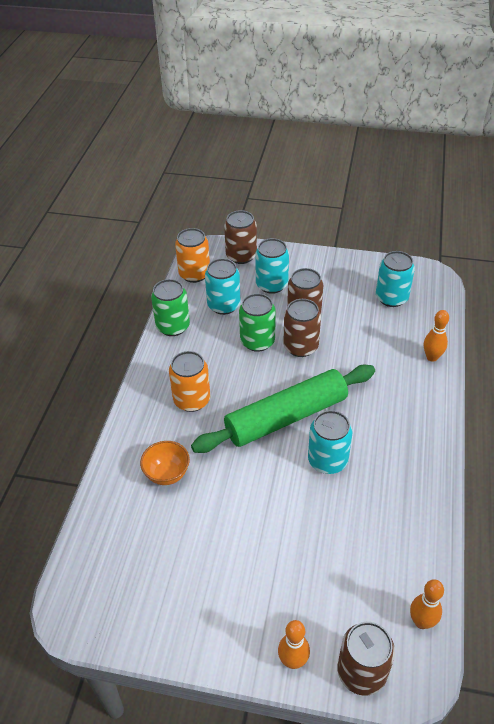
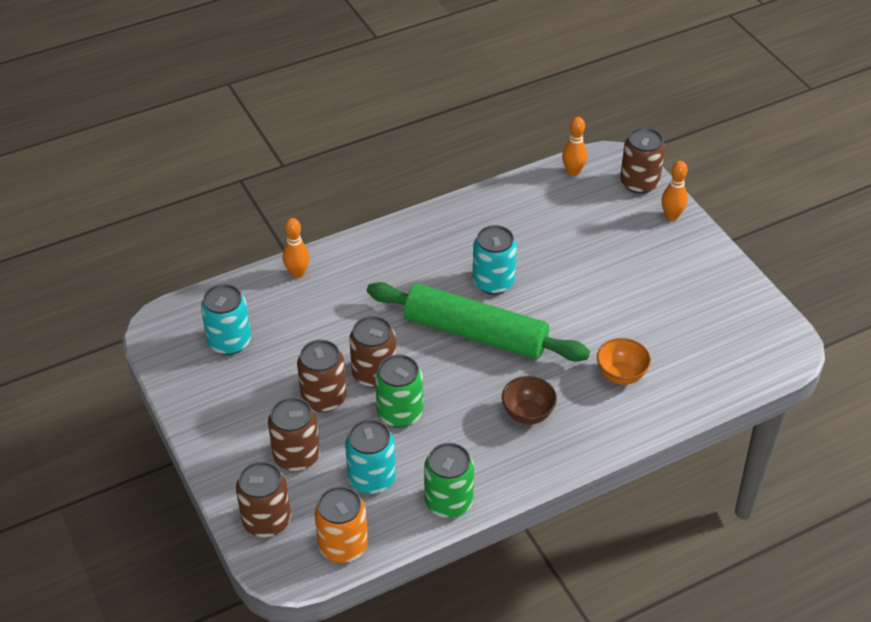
camera: 130 degrees left, 0 degrees up
orange can [169,351,210,412] -> brown bowl [502,376,557,424]
turquoise can [255,238,289,294] -> brown can [268,397,320,472]

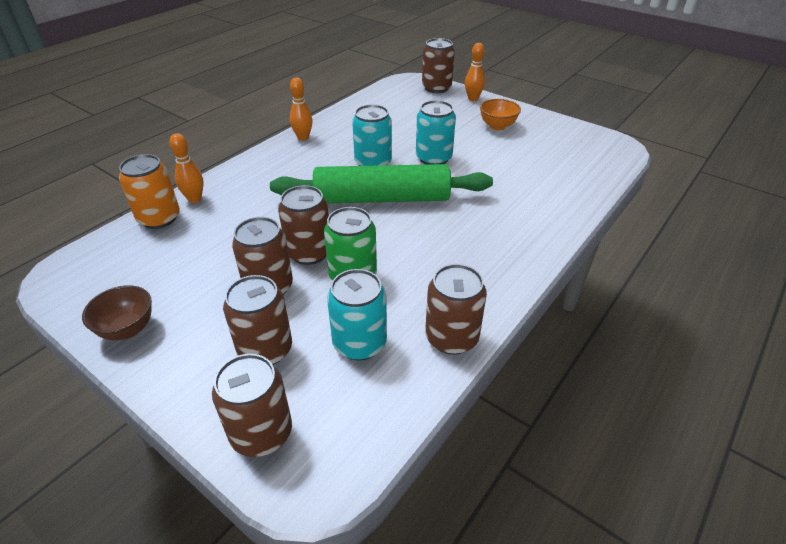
camera: 25 degrees left, 5 degrees down
turquoise can [201,284,251,355] -> turquoise can moved to [416,100,456,165]
orange can [314,486,368,563] -> orange can moved to [119,154,180,229]
green can [424,443,474,518] -> brown can [425,264,487,355]
brown bowl [502,376,557,424] -> brown bowl moved to [82,285,152,340]
orange bowling pin [562,117,587,176] -> orange bowling pin moved to [290,77,313,141]
orange bowl [597,338,651,385] -> orange bowl moved to [480,99,521,130]

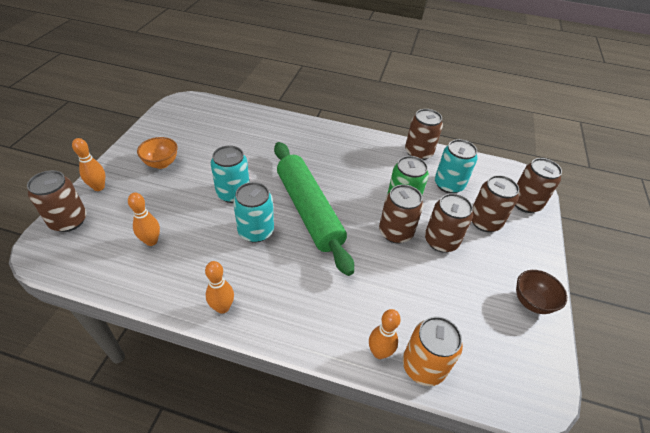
camera: 115 degrees left, 5 degrees up
none -> orange bowling pin [128,193,160,246]

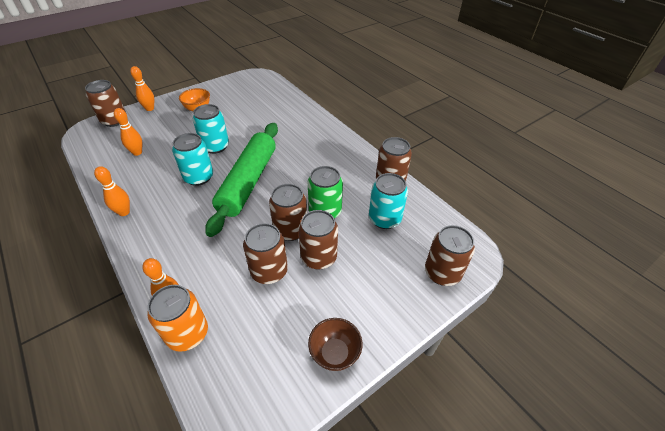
camera: 40 degrees right, 0 degrees up
brown can [472,175,519,232] -> brown can moved to [243,223,288,284]

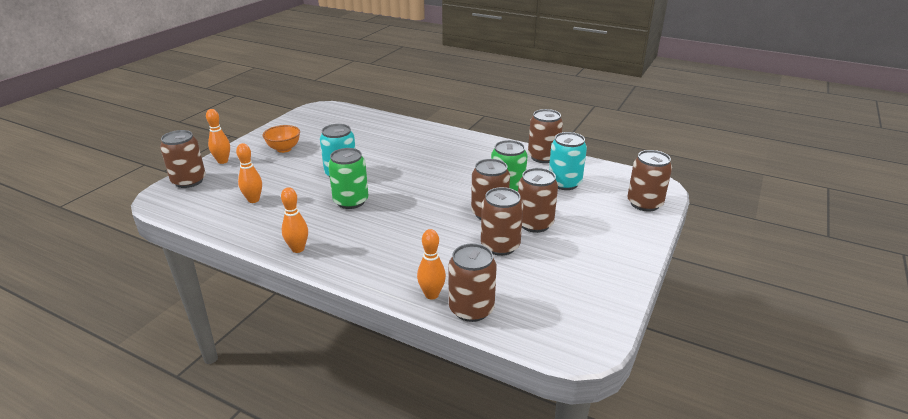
camera: 25 degrees left, 15 degrees down
orange can [147,285,208,352] -> brown can [449,243,497,322]
turquoise can [172,133,213,186] -> green can [328,148,368,209]
green rolling pin [205,123,278,237] -> none
brown bowl [308,318,363,371] -> none

